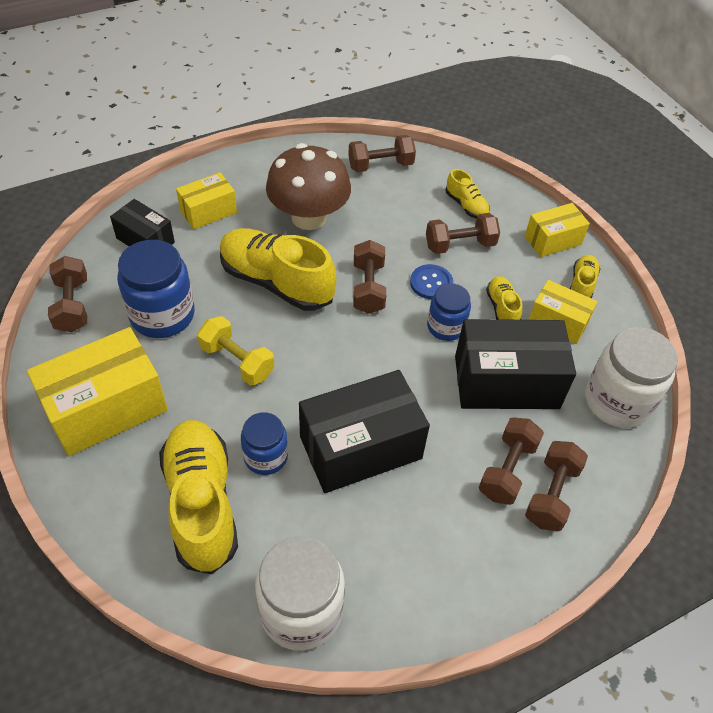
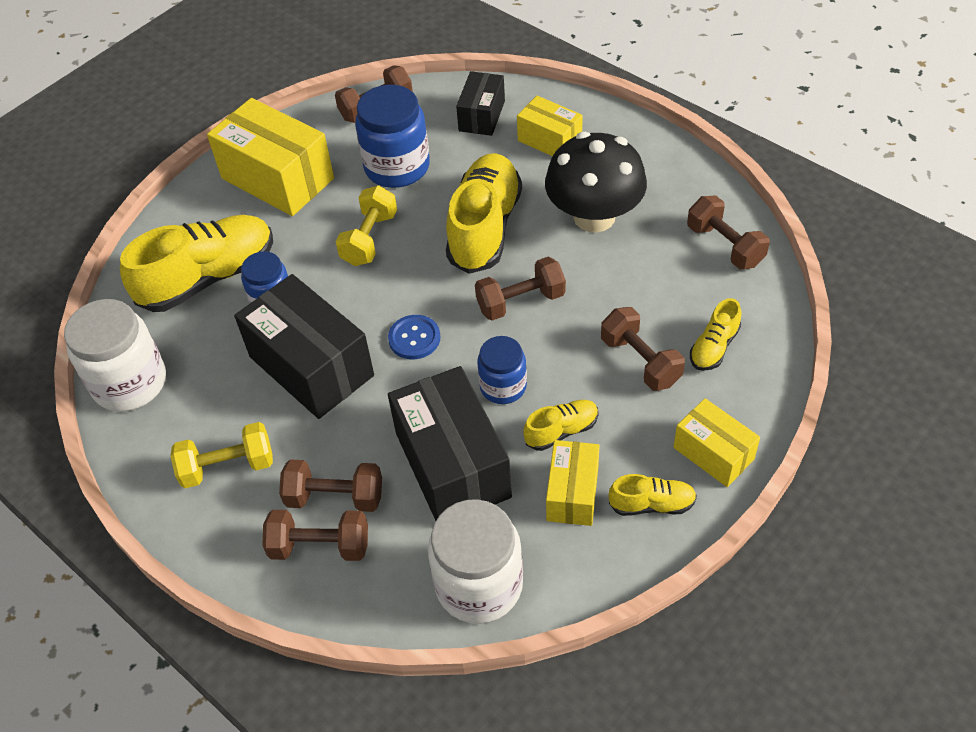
camera: 75 degrees right, 0 degrees up
brown mushroom [266,143,351,230] -> black mushroom [545,132,647,232]
blue button [410,264,453,300] -> blue button moved to [388,315,440,359]
none -> yellow dumbbell [170,422,273,488]

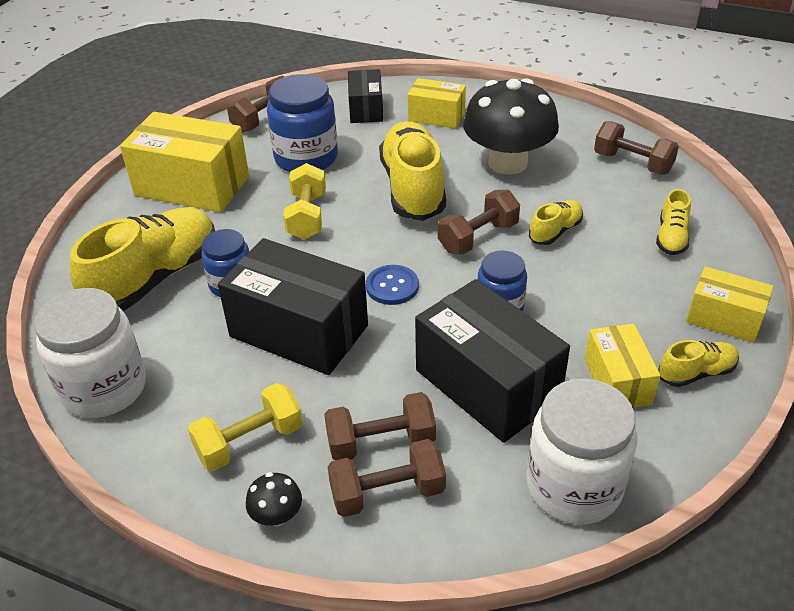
camera: 20 degrees left, 10 degrees down
yellow shoe [523,400,599,451] -> yellow shoe moved to [529,200,583,245]
brown dumbbell [601,307,685,391] -> none
none -> black mushroom [246,472,302,527]

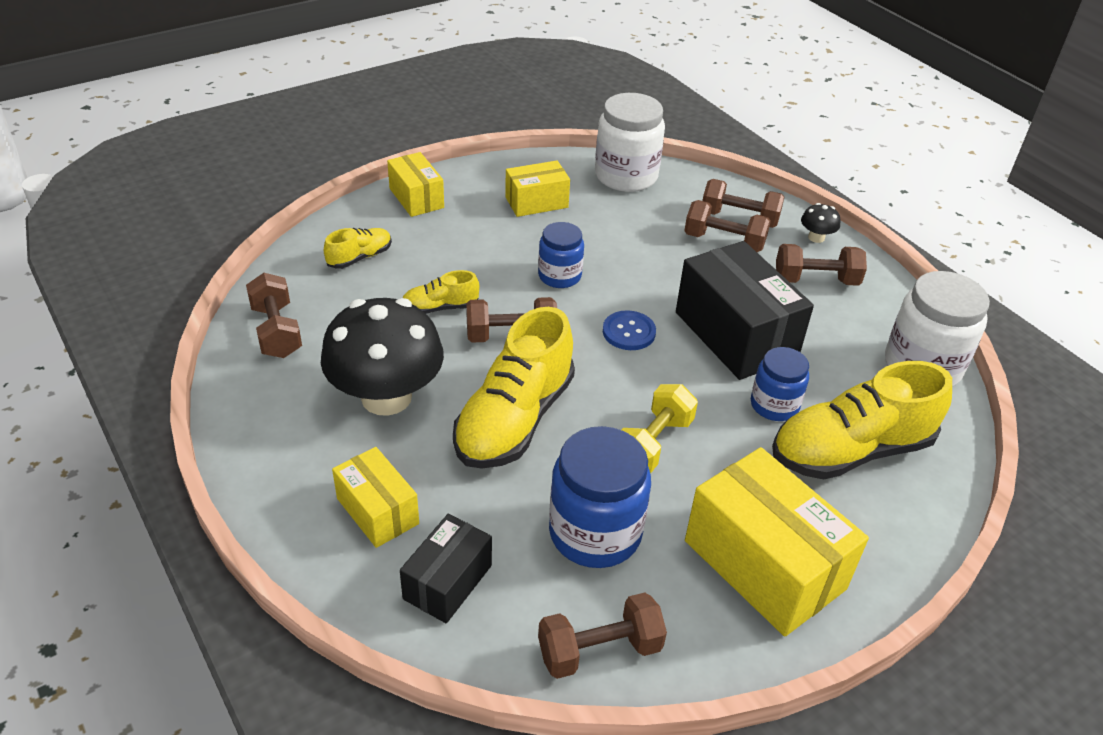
camera: 150 degrees left, 0 degrees up
yellow dumbbell [188,383,303,471] -> brown dumbbell [776,244,867,286]
black box [415,279,570,443] -> none
yellow box [585,324,661,408] -> yellow box turned 45 degrees clockwise [505,160,570,217]
yellow shoe [658,340,739,387] -> none

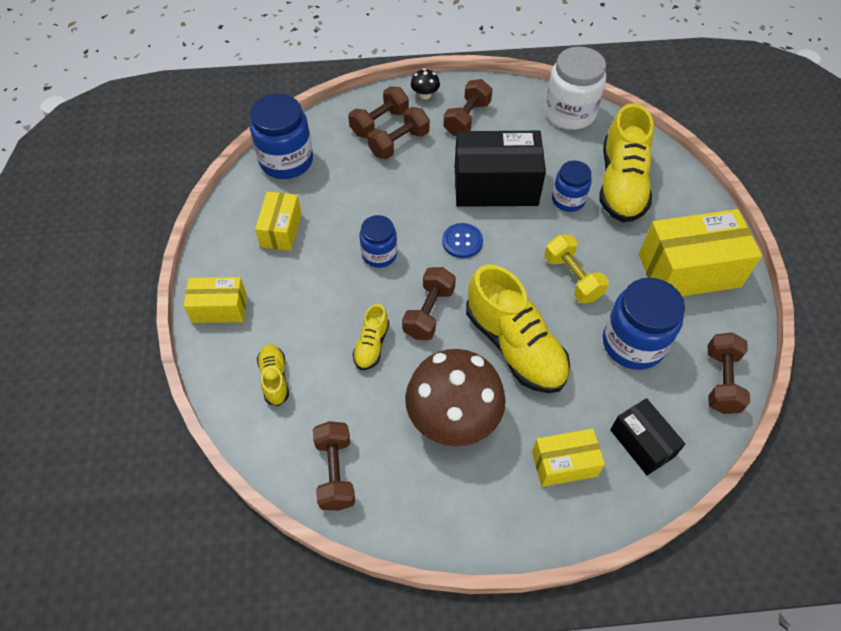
camera: 60 degrees left, 15 degrees up
brown dumbbell [246,273,302,358] -> brown dumbbell turned 75 degrees clockwise [313,421,355,511]
black mushroom [321,298,444,416] -> brown mushroom [405,349,506,446]
white jar [595,93,665,192] -> blue jar [250,94,313,179]

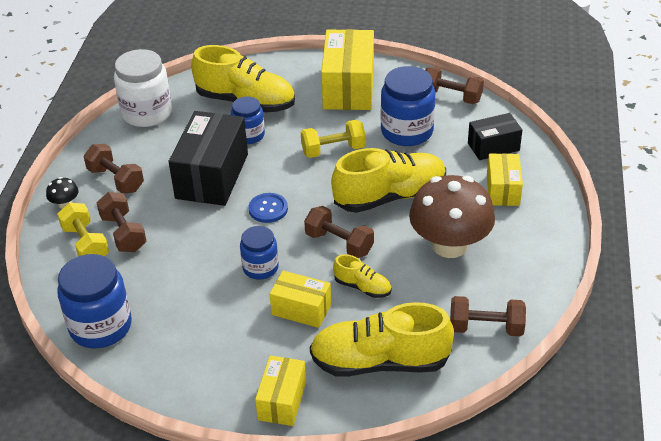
camera: 75 degrees left, 15 degrees down
yellow box [255,192,302,251] -> yellow box moved to [270,271,331,328]
yellow shoe [257,344,289,406] -> yellow shoe [310,302,454,377], size x2.08
brown dumbbell [348,86,409,138] -> yellow dumbbell [57,203,109,256]

